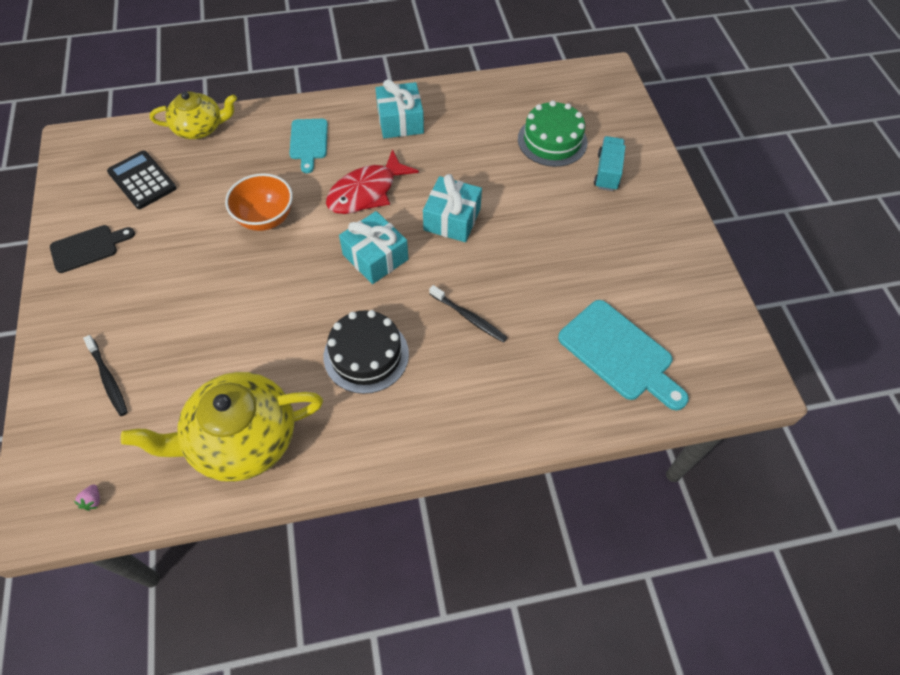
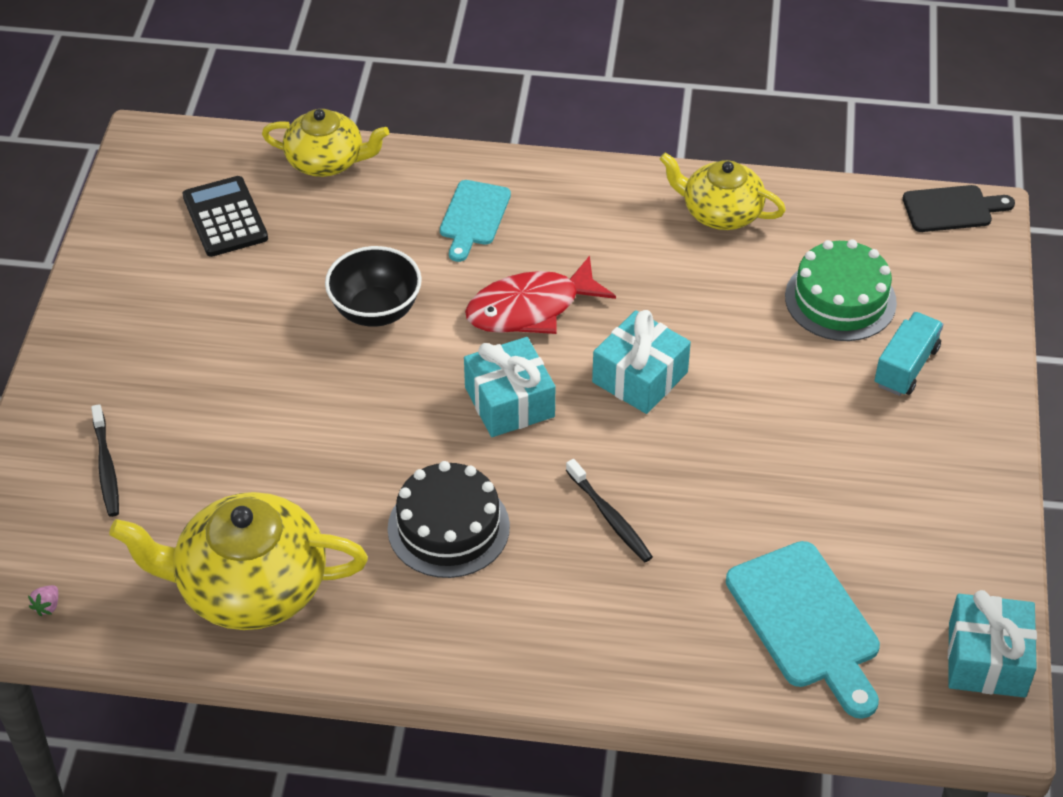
camera: 20 degrees right, 10 degrees down
black cutting board [50,225,135,273] -> black cutting board moved to [903,185,1015,232]
orange bowl [225,173,293,231] -> black bowl [325,246,422,327]
turquoise gift [375,79,424,139] -> turquoise gift moved to [948,590,1037,698]
none -> yellow teapot [660,153,786,230]

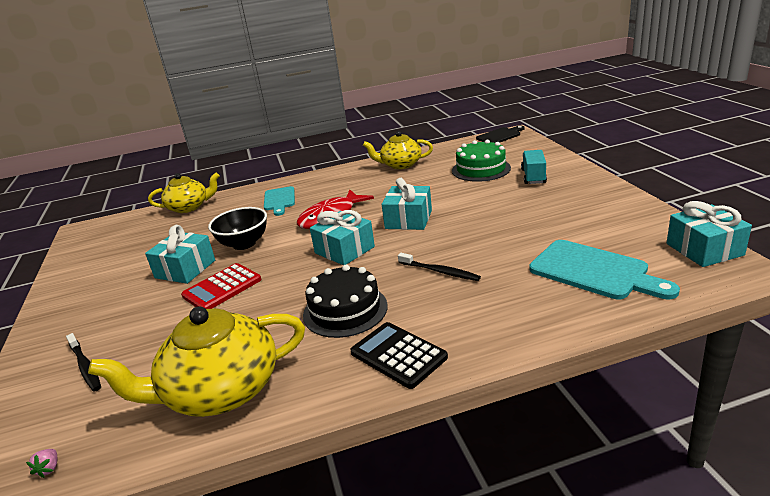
camera: 20 degrees left, 20 degrees down
black calculator [183,176,268,257] -> black calculator moved to [350,322,448,389]
none -> turquoise gift [145,225,215,284]
none -> red calculator [181,263,261,309]

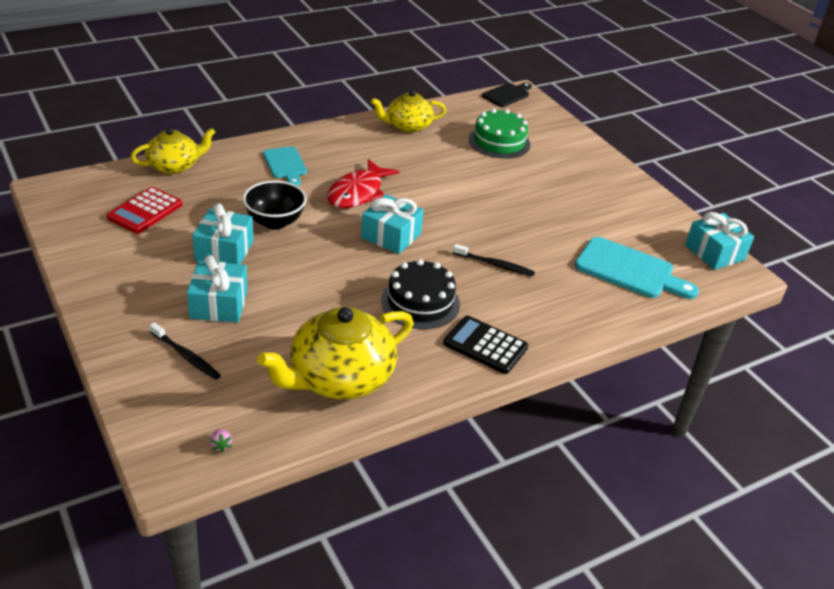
camera: 20 degrees left, 10 degrees up
red calculator [181,263,261,309] -> red calculator moved to [107,187,182,233]
turquoise gift [382,178,432,230] -> turquoise gift moved to [187,255,248,323]
turquoise truck [521,150,547,184] -> none

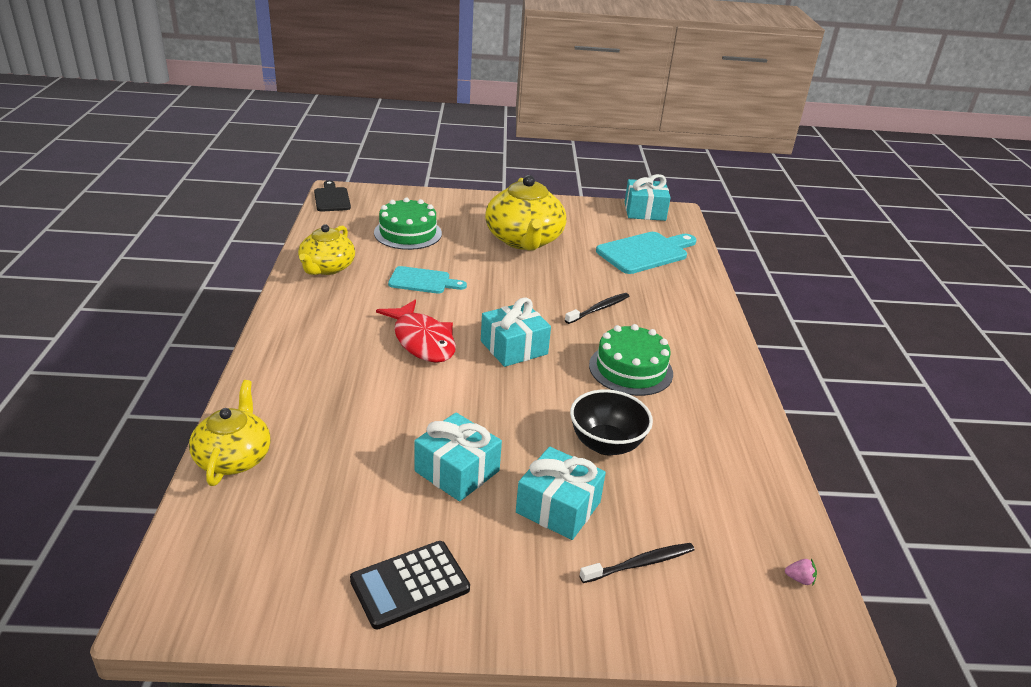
camera: 60 degrees left, 5 degrees down
red calculator [107,187,182,233] -> none
black bowl [243,180,306,229] -> black bowl moved to [570,389,653,455]
yellow teapot [257,307,413,399] -> yellow teapot moved to [485,175,566,250]
turquoise cutting board [263,147,307,186] -> turquoise cutting board moved to [388,266,467,294]
black cake [381,259,460,329] -> green cake [589,324,673,396]
black calculator [443,316,528,374] -> black calculator moved to [350,541,470,629]

